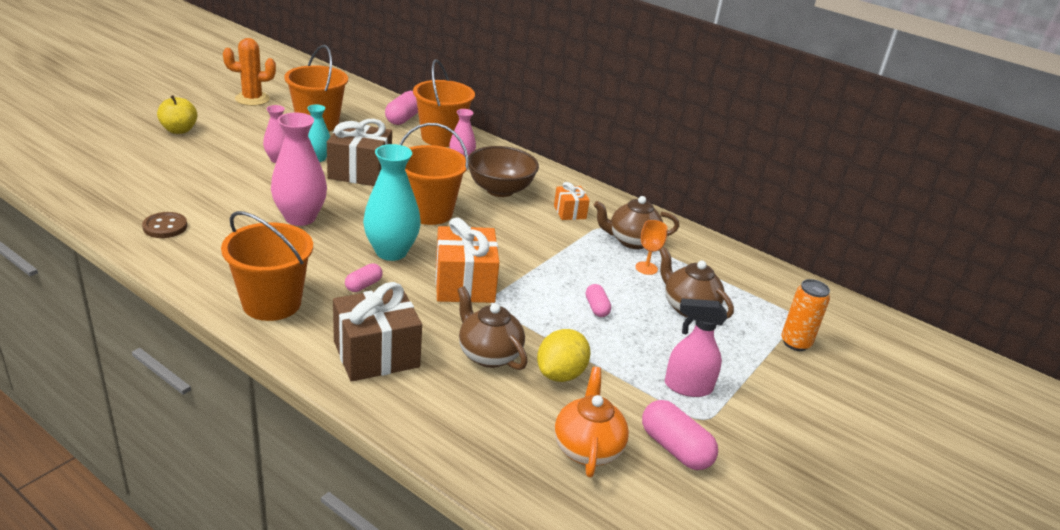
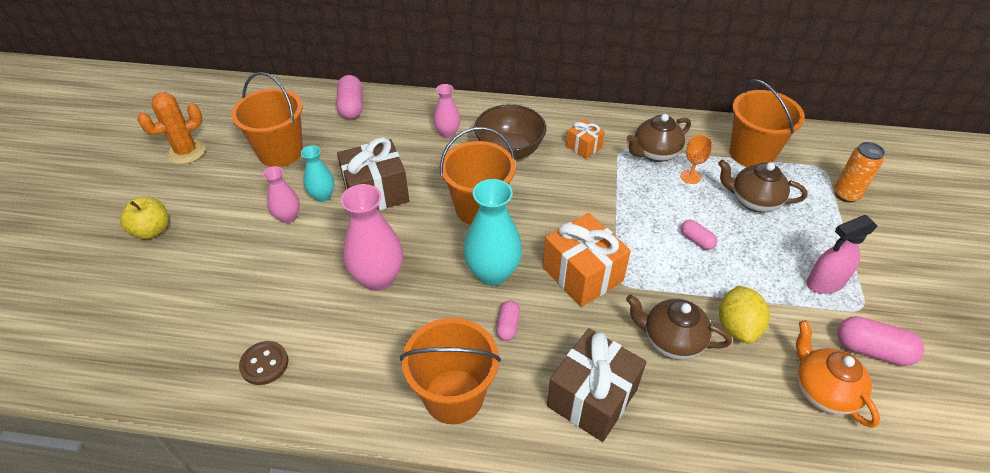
camera: 25 degrees left, 15 degrees up
orange bucket [413,59,475,147] -> orange bucket moved to [730,79,805,167]

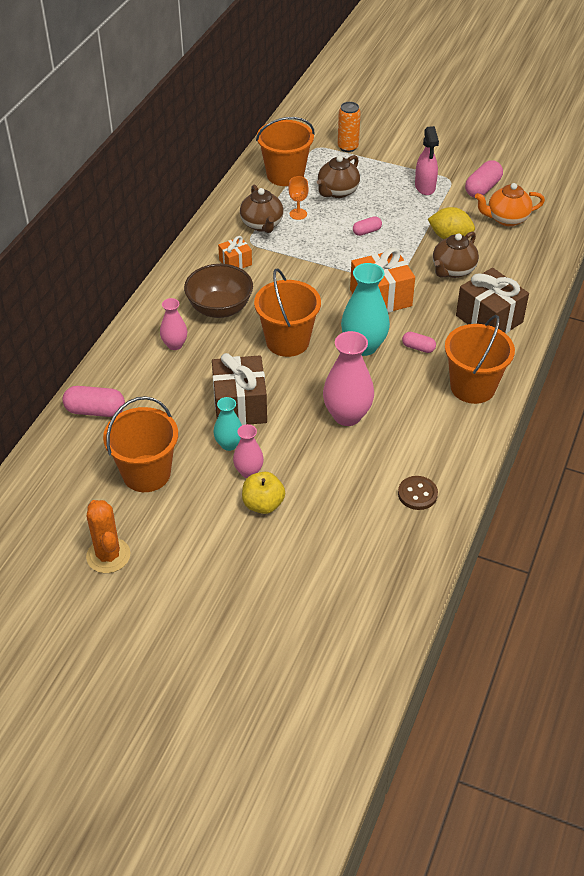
camera: 75 degrees left, 0 degrees up
yellow apple [120,197,169,239] -> yellow apple moved to [242,472,285,514]

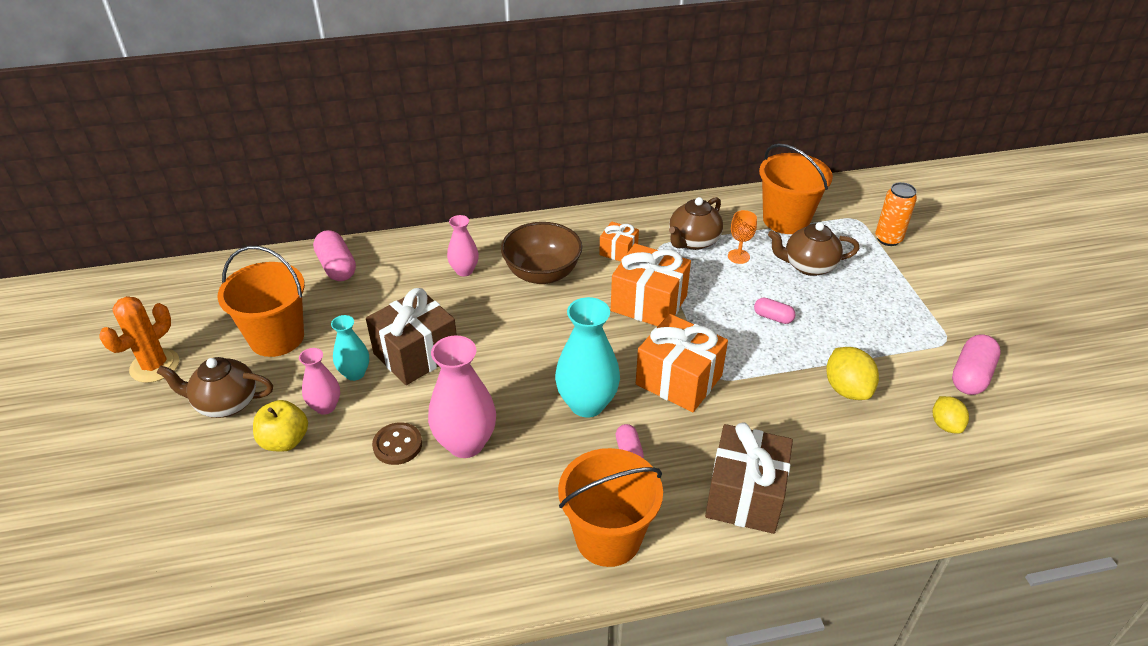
camera: 55 degrees right, 5 degrees down
orange bucket [254,268,321,357] -> none
brown button [398,476,438,510] -> brown button moved to [372,422,422,465]
pink spray bottle [415,126,439,195] -> none
brown teapot [433,232,479,278] -> brown teapot moved to [156,357,273,418]
pink capsule [465,160,503,198] -> pink capsule turned 60 degrees counterclockwise [952,334,1001,395]
orange teapot [475,183,545,226] -> yellow lemon [933,396,969,434]
none -> orange gift [611,243,691,326]

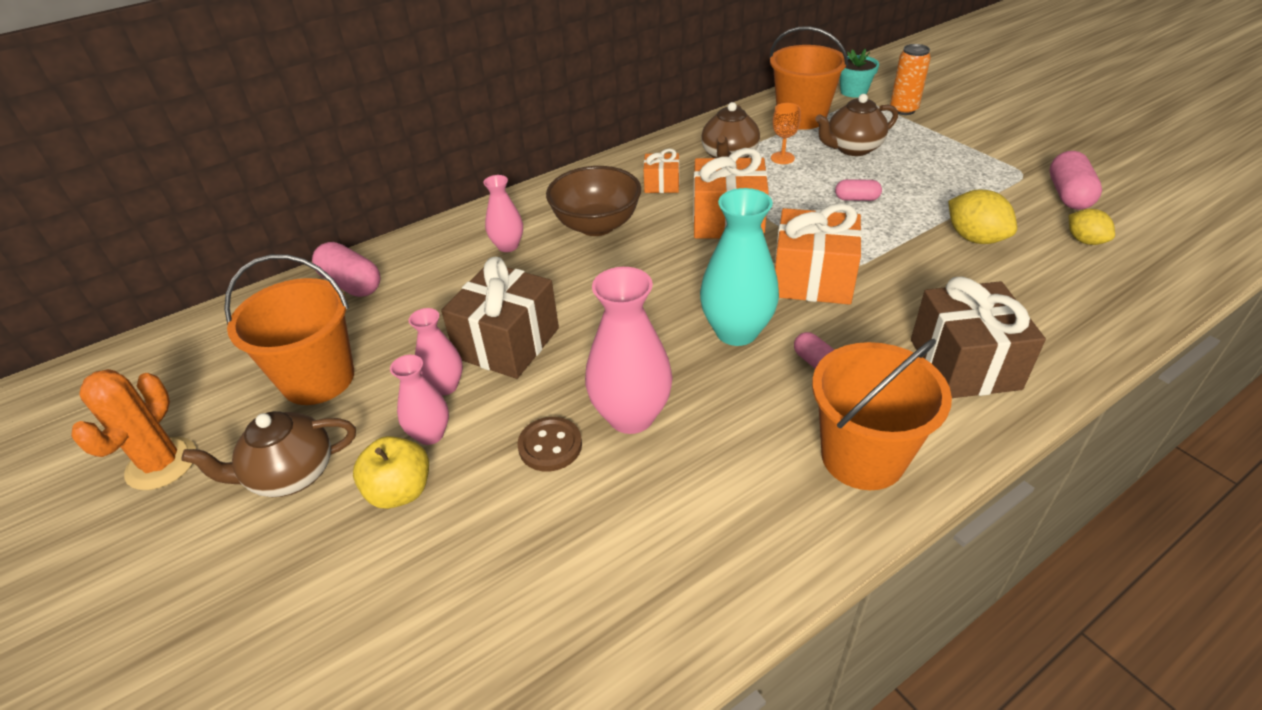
camera: 20 degrees left, 0 degrees up
turquoise vase [331,315,369,381] -> pink vase [409,308,463,396]
none -> turquoise flower pot [840,49,879,98]

